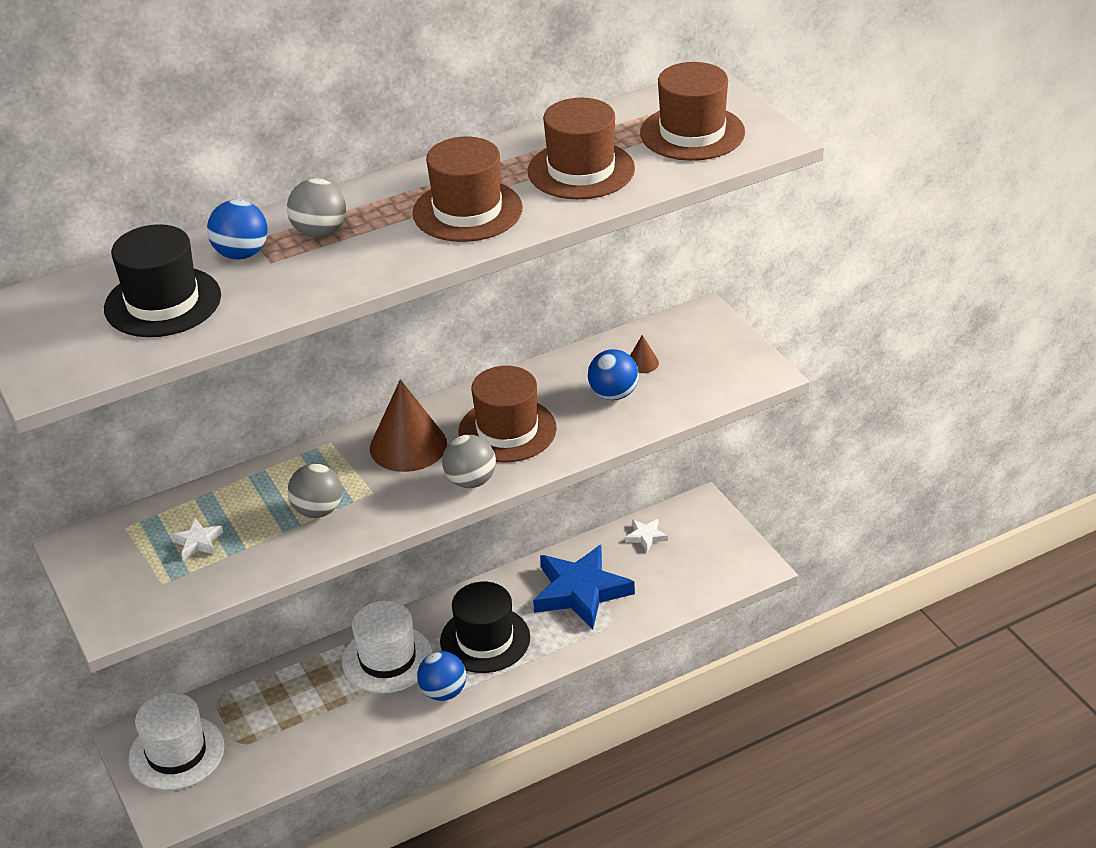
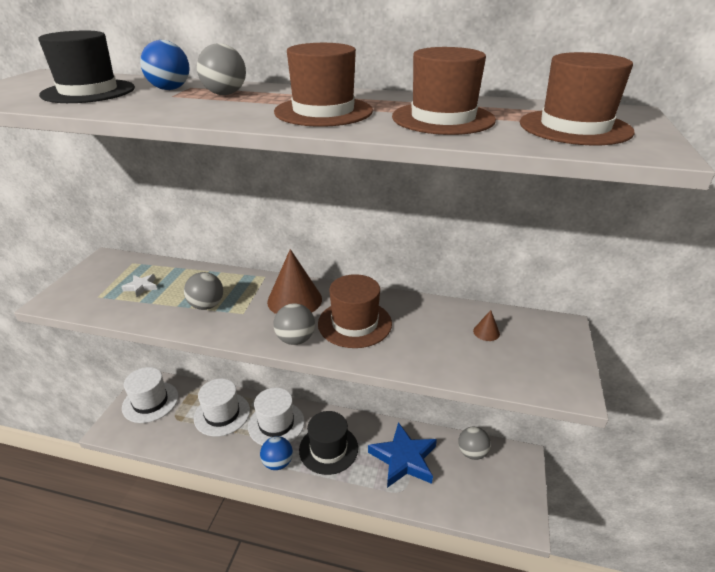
camera: 40 degrees right, 5 degrees down
blue ball [588,349,639,400] -> none
white star [625,519,668,552] -> grey ball [458,427,491,460]
none -> white hat [194,379,250,437]

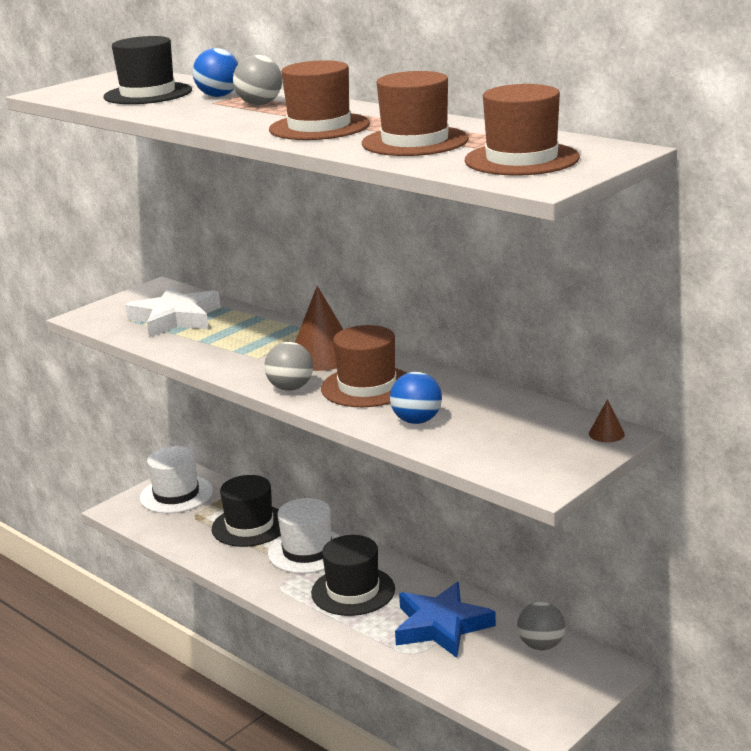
camera: 30 degrees right, 10 degrees down
white star [121,274,157,297] -> white star [125,286,220,338], size x2.34
grey ball [184,272,223,310] -> none
white hat [194,379,250,437] -> black hat [212,475,281,547]
blue ball [260,436,293,470] -> blue ball moved to [390,372,442,424]
brown cone [473,310,500,341] -> brown cone moved to [589,399,625,442]

